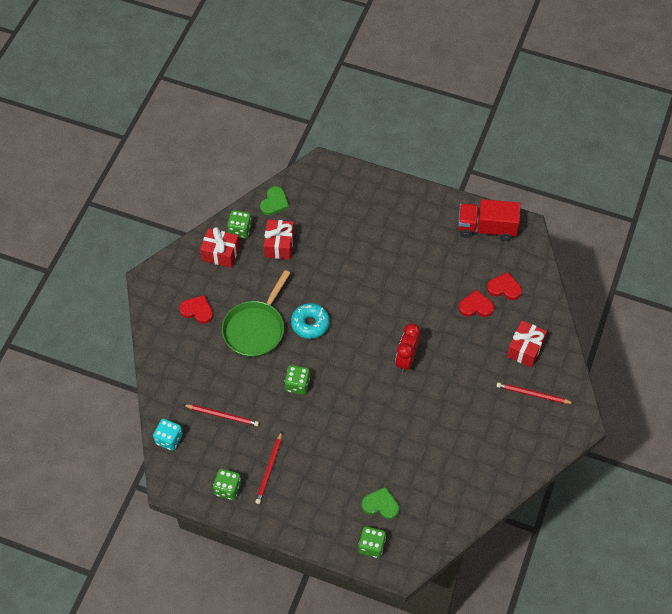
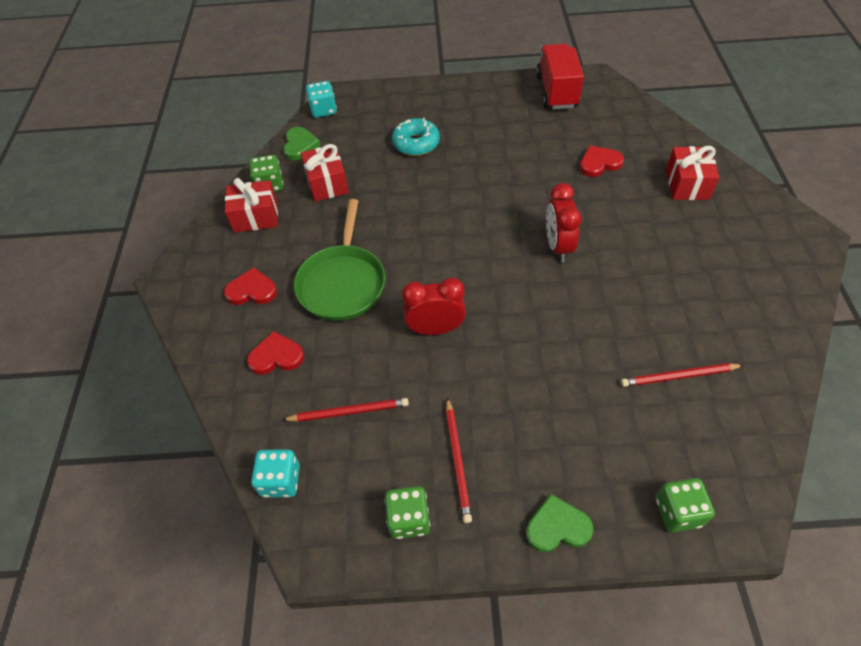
camera: 20 degrees left, 5 degrees down
green dice [285,365,310,395] -> red clock [402,278,466,335]
turquoise donut [291,303,330,339] -> turquoise donut moved to [392,118,440,156]
green heart [362,487,399,519] -> green heart moved to [526,494,594,552]
red truck [458,199,520,241] -> red truck turned 105 degrees clockwise [536,44,584,109]
red heart [487,272,522,300] -> red heart moved to [247,331,304,375]
red pencil [497,382,574,404] -> red pencil moved to [621,363,743,387]
none -> turquoise dice [306,81,337,118]

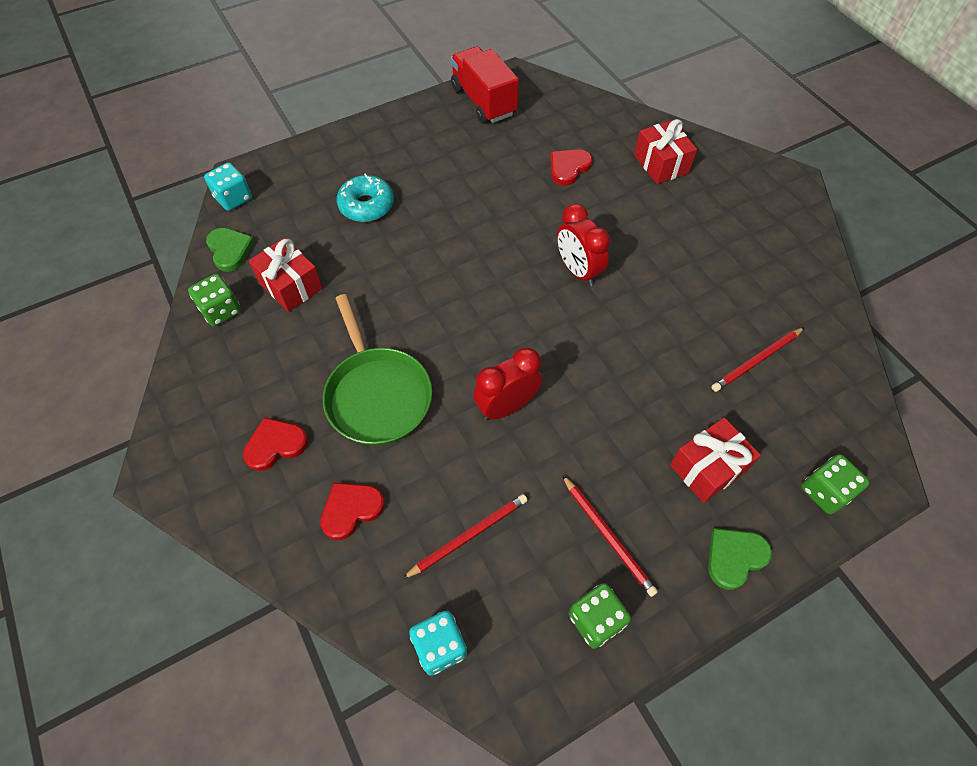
camera: 30 degrees left, 5 degrees up
red gift [225,178,278,233] -> red gift moved to [670,417,761,503]

